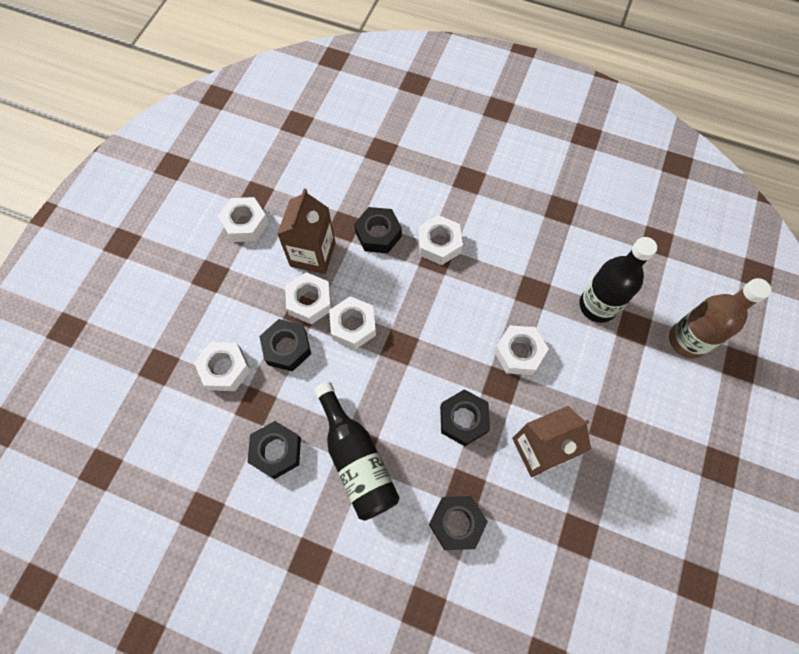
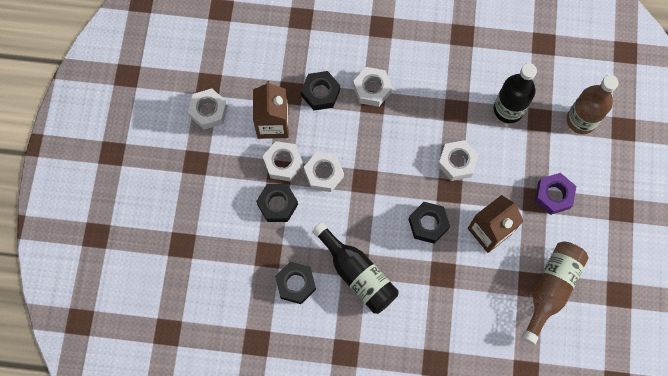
camera: 15 degrees left, 5 degrees up
white nut [194,342,251,391] -> none
black nut [429,496,488,550] -> none
none -> brown bottle [521,241,589,345]
none -> purple nut [535,173,576,215]

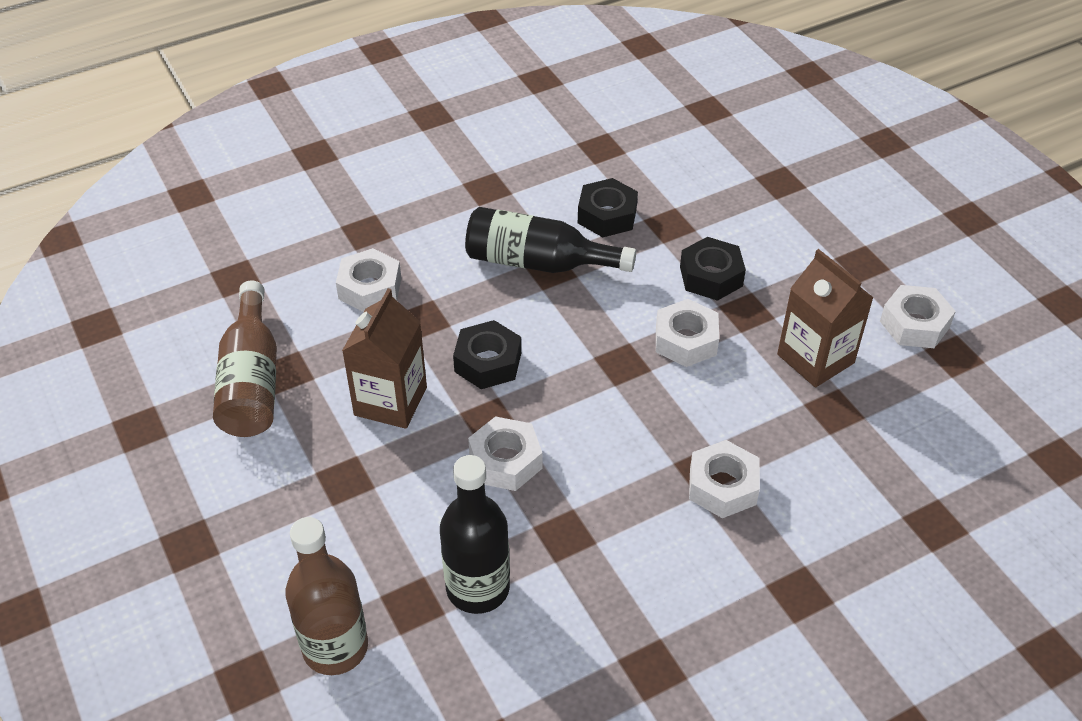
camera: 145 degrees right, 25 degrees down
white nut [263,141,303,181] -> white nut moved to [336,248,401,312]
black nut [301,71,340,111] -> none
purple nut [535,173,576,215] -> none

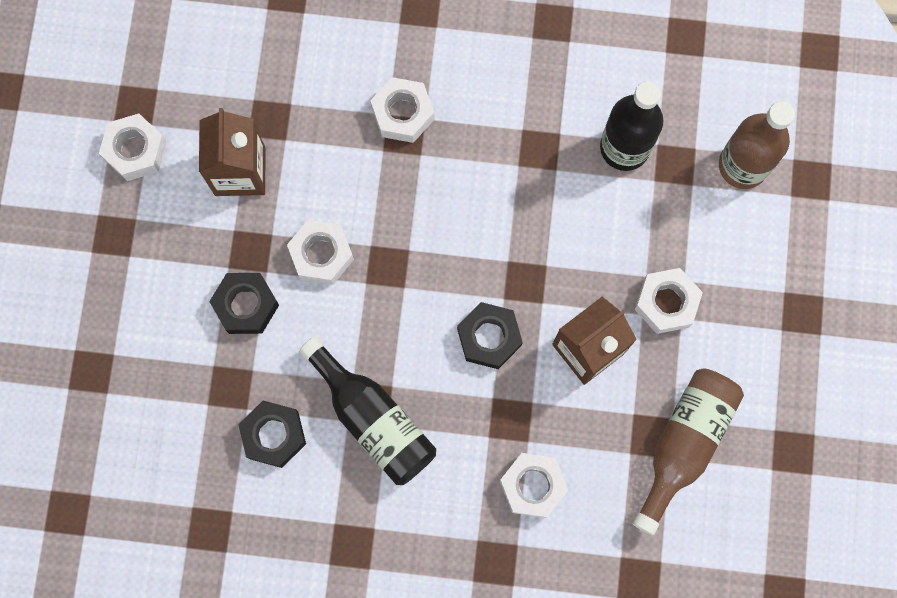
camera: 145 degrees left, 30 degrees up
white nut [468,416,542,491] -> white nut moved to [634,268,703,334]

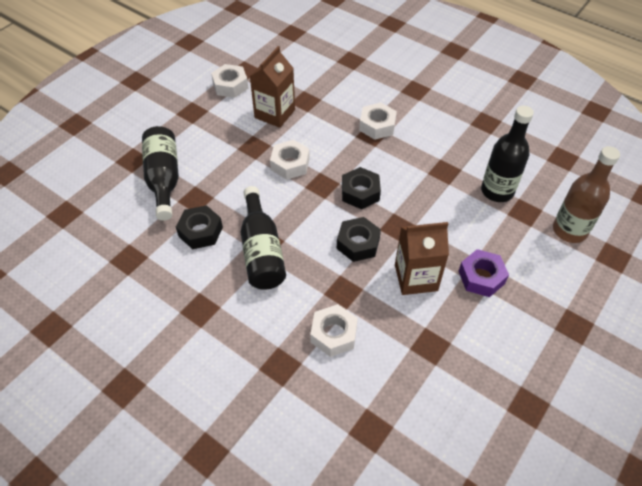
camera: 30 degrees right, 25 degrees down
black nut [209,273,279,334] -> black nut moved to [342,167,381,209]
brown bottle [632,368,744,535] -> none
white nut [634,268,703,334] -> purple nut [459,249,509,297]
none -> black bottle [142,126,179,221]

